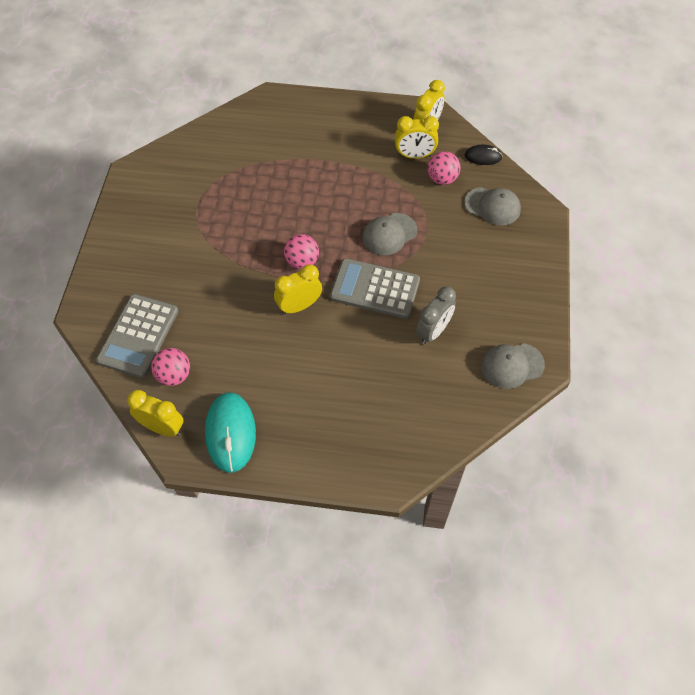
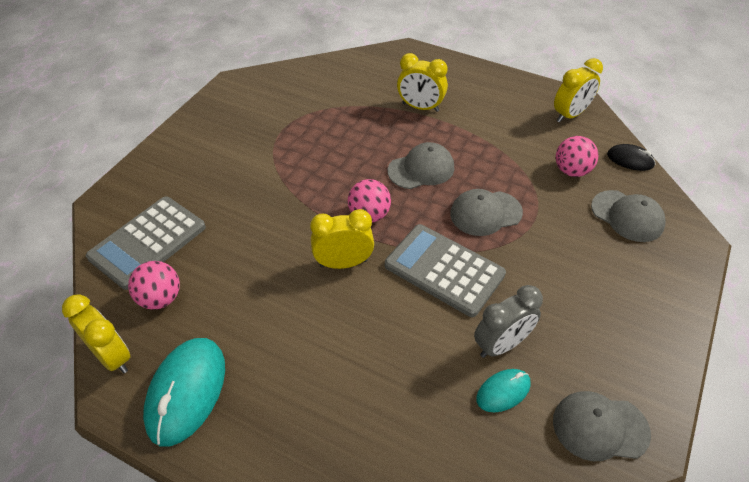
camera: 20 degrees right, 10 degrees down
yellow clock [395,116,439,159] -> yellow clock moved to [397,53,448,112]
none -> grey cap [388,142,454,189]
none -> turquoise mouse [476,369,531,412]

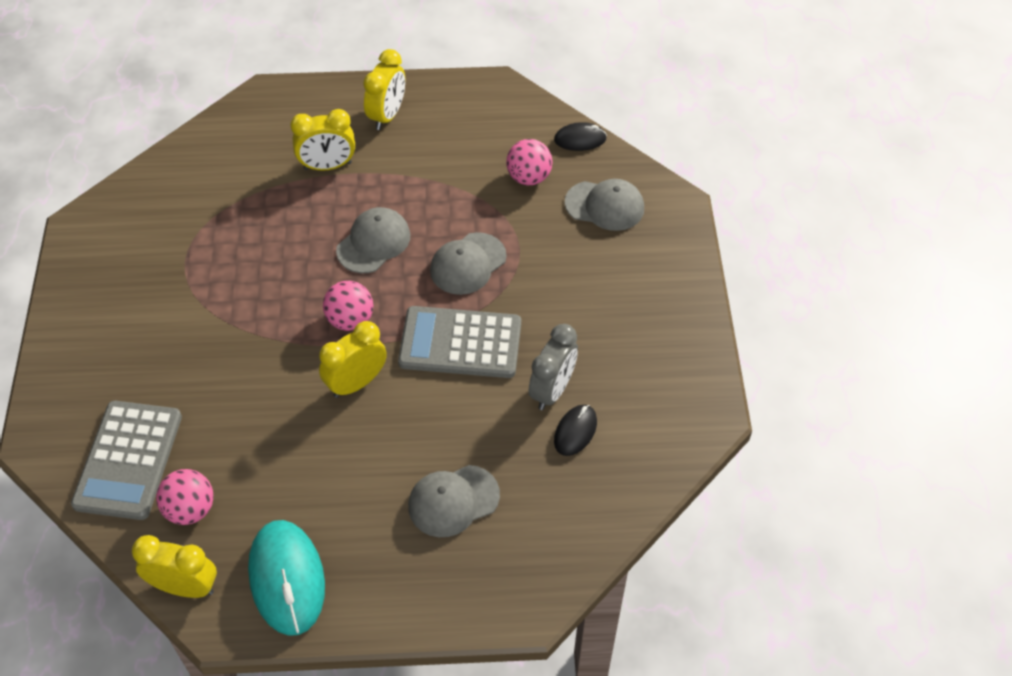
camera: 30 degrees left, 5 degrees up
turquoise mouse [476,369,531,412] -> black mouse [554,405,597,456]
grey cap [553,391,651,461] -> grey cap moved to [408,465,500,537]
yellow clock [554,58,603,122] -> yellow clock moved to [363,49,405,130]

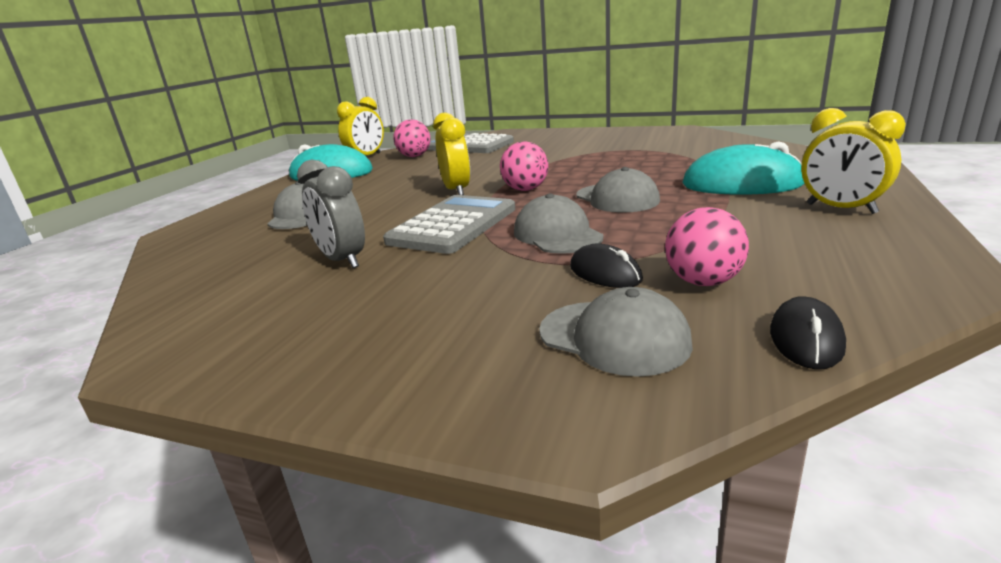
camera: 115 degrees right, 30 degrees down
yellow clock [291,109,355,171] -> turquoise mouse [682,141,804,195]
black mouse [554,405,597,456] -> black mouse moved to [570,244,643,288]
grey cap [565,179,644,231] -> grey cap turned 90 degrees counterclockwise [539,287,693,377]

